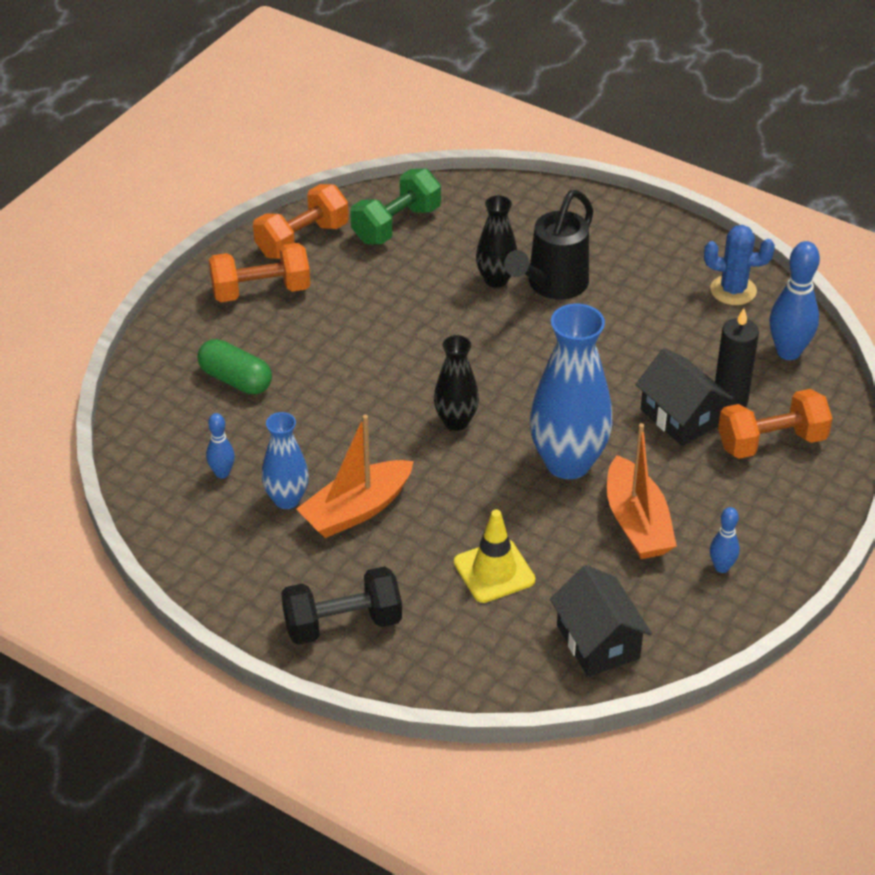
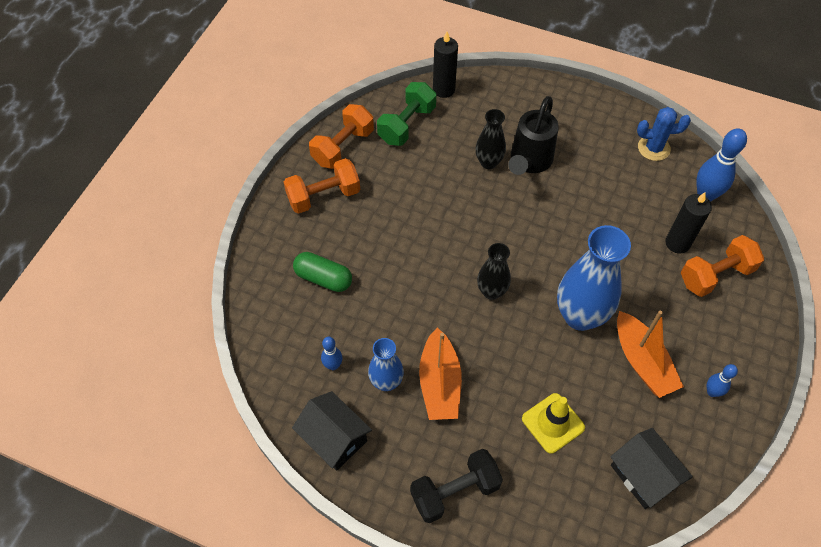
camera: 10 degrees left, 15 degrees up
orange boat [296,415,414,538] -> orange boat turned 45 degrees counterclockwise [419,328,462,420]
black house [635,348,733,446] -> black house moved to [292,391,372,471]
none -> black candle [433,31,458,98]

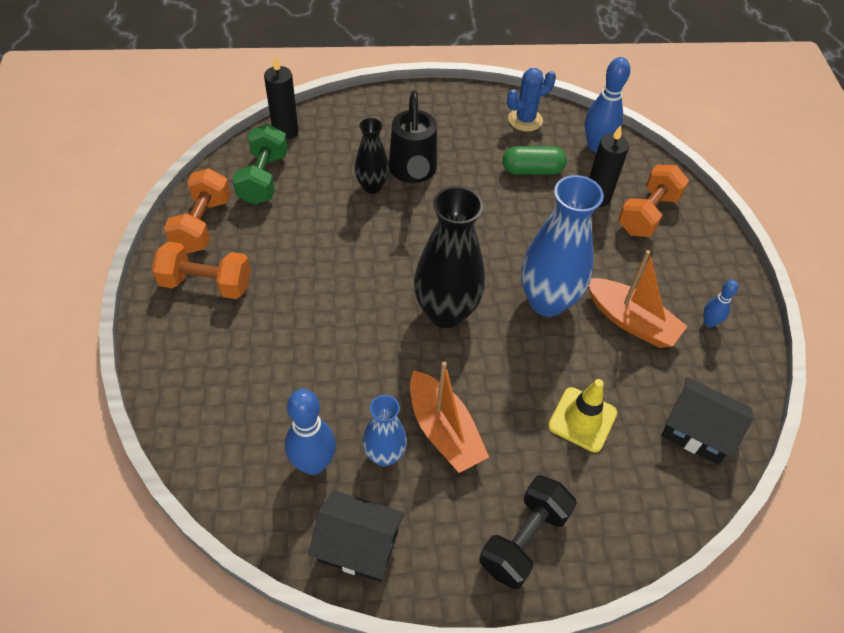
camera: 30 degrees left, 5 degrees down
orange dumbbell [284,158,360,214] -> orange dumbbell turned 60 degrees clockwise [152,242,251,299]
green capsule [293,252,352,292] -> green capsule moved to [502,146,567,175]
blue bowling pin [321,337,343,370] -> blue bowling pin [285,389,336,475], size x1.82
black vase [477,243,511,300] -> black vase [414,186,485,328], size x1.78

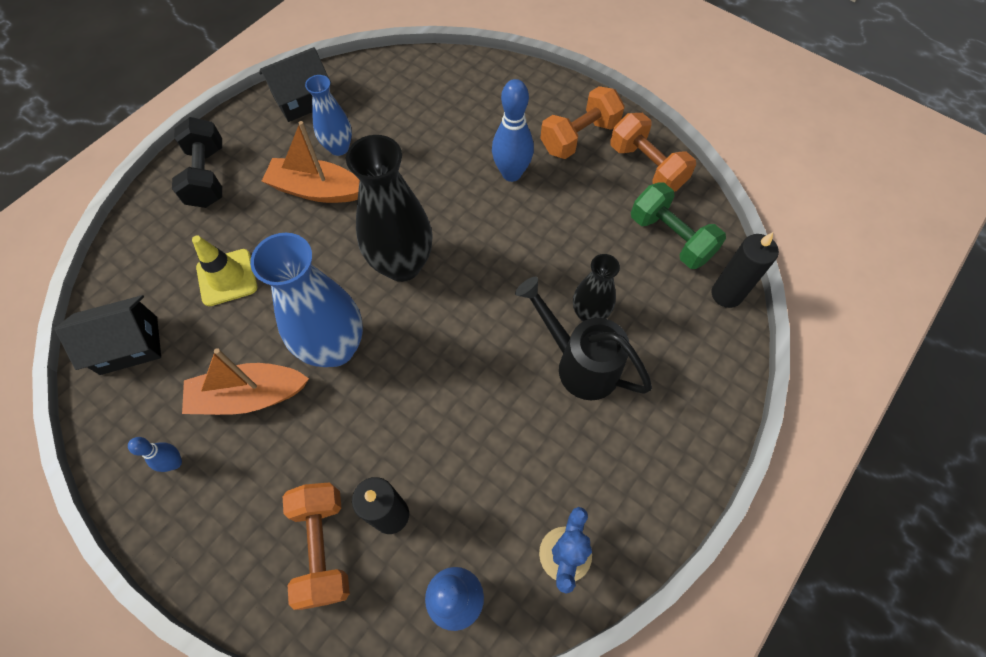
camera: 135 degrees right, 10 degrees up
blue bowling pin [285,389,336,475] -> blue bowling pin moved to [492,79,534,182]
green capsule [502,146,567,175] -> none

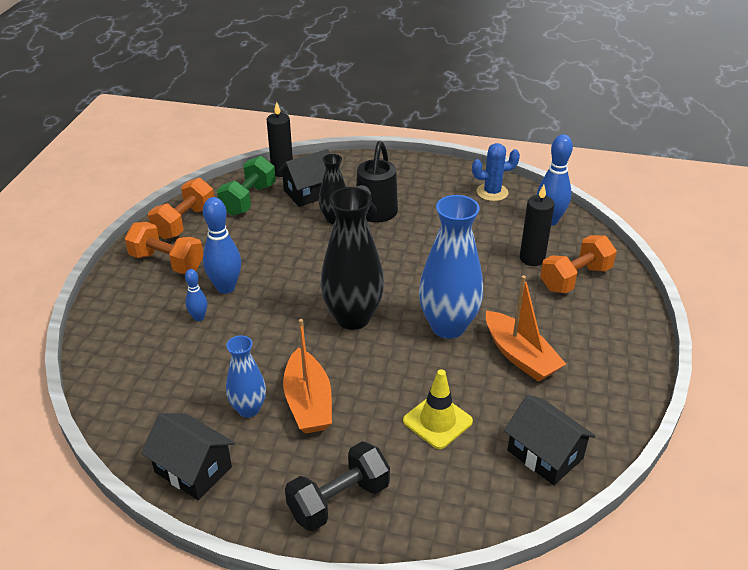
camera: 115 degrees left, 25 degrees down
blue bowling pin [128,437,182,472] -> blue bowling pin moved to [185,269,207,321]
none -> black house [278,149,330,207]

